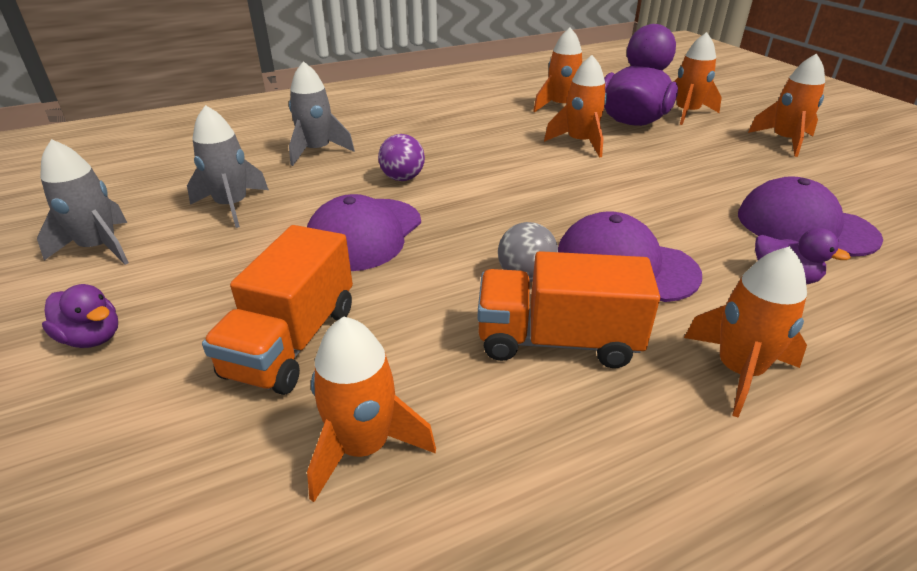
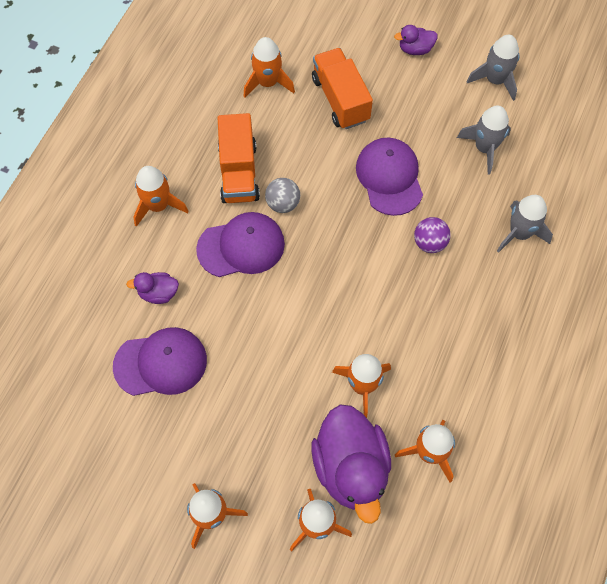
camera: 140 degrees right, 30 degrees up
orange truck [478,251,660,368] -> orange truck turned 120 degrees clockwise [218,113,260,203]

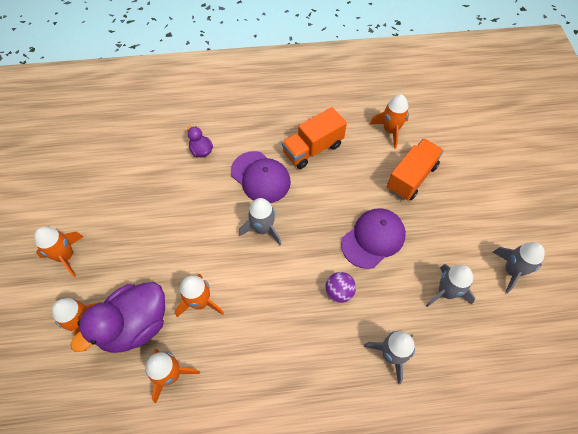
camera: 60 degrees right, 5 degrees down
purple cap [113,327,207,396] -> none
orange rocket [133,166,189,227] -> none
grey ball [265,178,300,213] -> none
purple duck [394,25,438,55] -> none
none -> grey rocket [239,198,281,245]

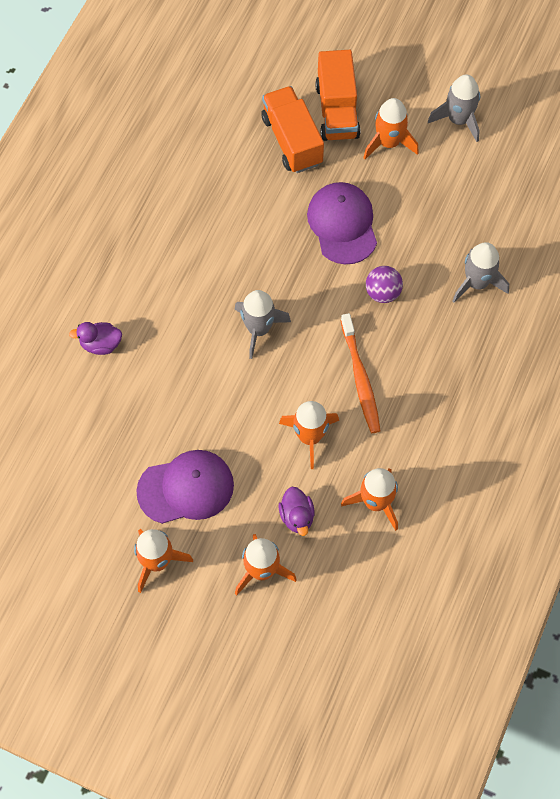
camera: 60 degrees left, 5 degrees up
purple duck [71,282,165,353] -> purple duck [279,487,315,536], size x0.46
purple cap [231,151,291,203] -> purple cap moved to [136,450,234,524]
orange truck [282,107,347,169] -> orange truck moved to [315,50,360,141]
orange rocket [370,94,409,149] -> orange rocket moved to [363,98,419,159]
grey rocket [426,264,475,307] -> none
none -> orange toothbrush [341,313,381,433]

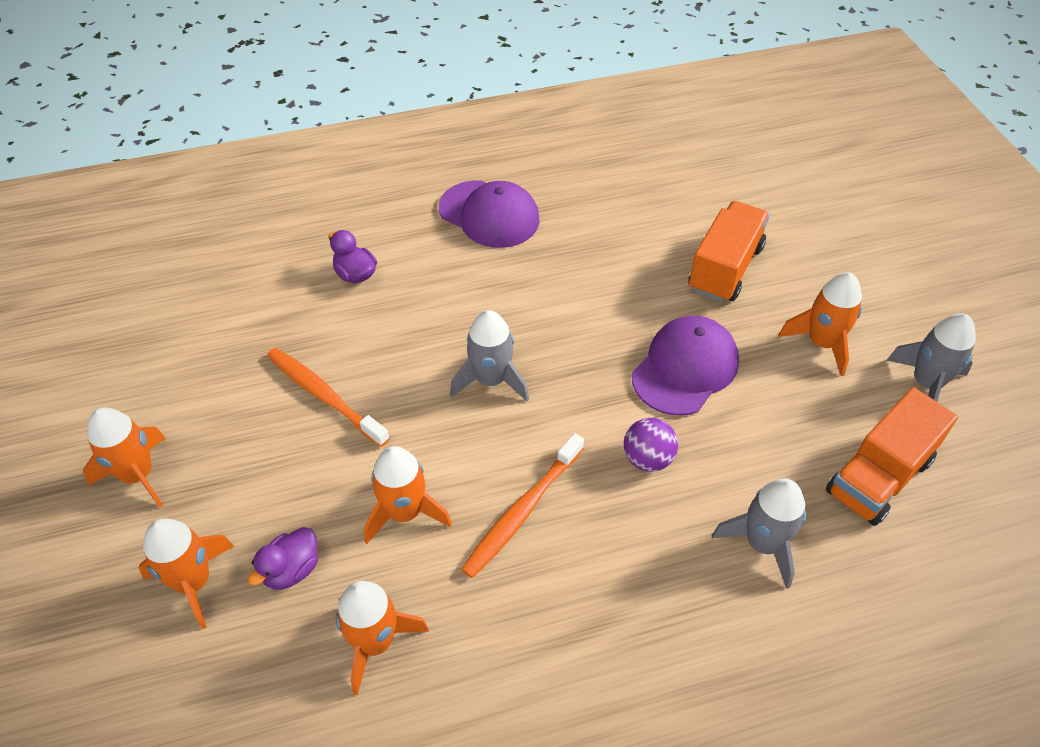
camera: 50 degrees right, 15 degrees down
purple cap [136,450,234,524] -> purple cap moved to [439,180,540,248]
orange truck [315,50,360,141] -> orange truck moved to [826,388,958,526]
none -> orange toothbrush [267,348,390,447]

